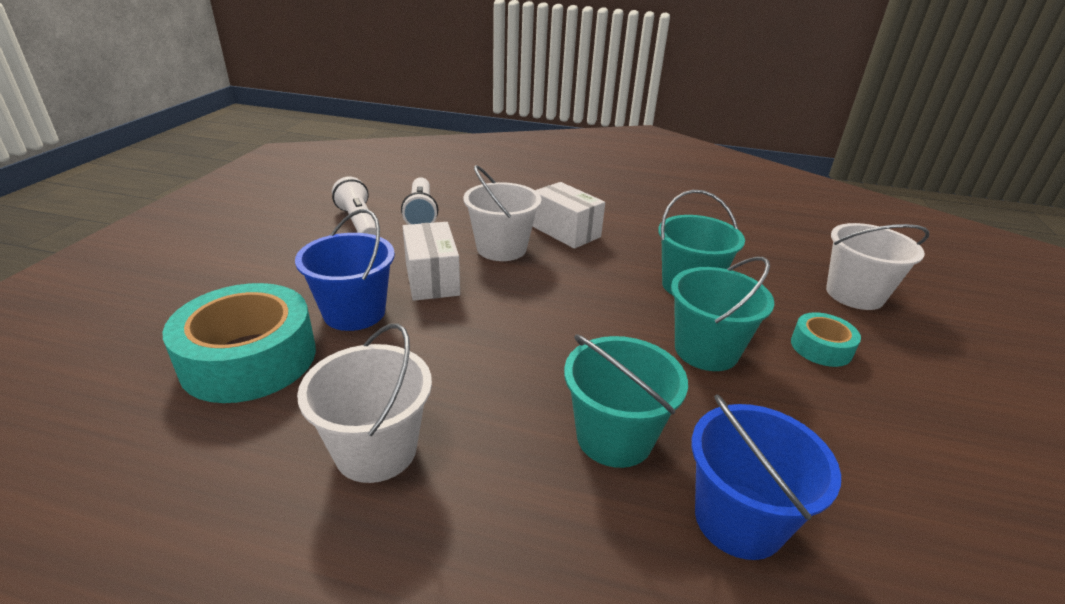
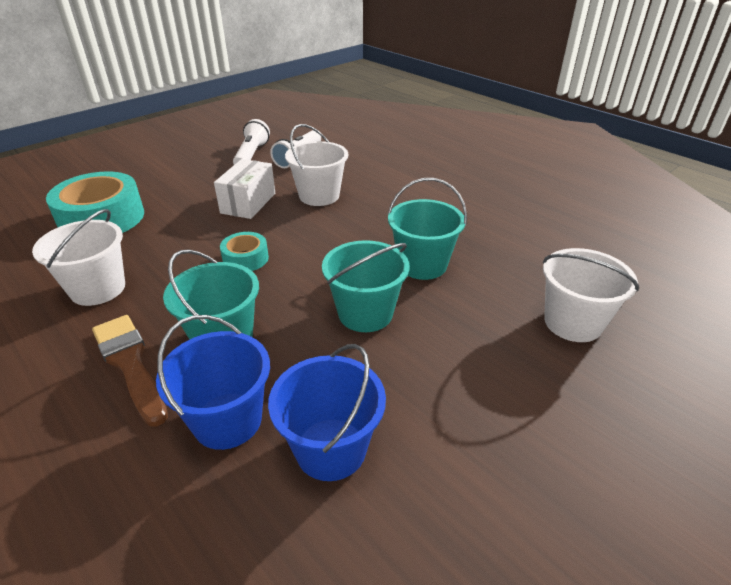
camera: 35 degrees right, 5 degrees up
blue bucket [295,209,395,331] -> blue bucket moved to [268,344,386,481]
white box [532,182,605,249] -> none
turquoise tape [791,312,861,367] -> turquoise tape moved to [220,232,269,271]
none -> brown brush [92,315,168,427]

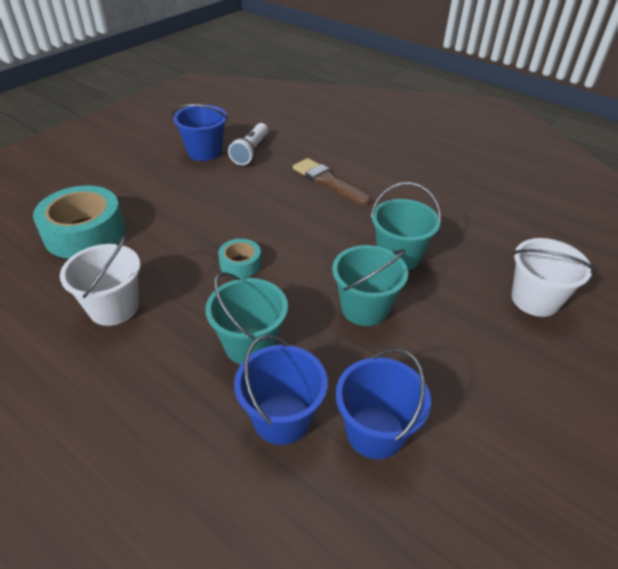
camera: 10 degrees left, 5 degrees up
brown brush [92,315,168,427] -> brown brush moved to [293,158,371,206]
white box [214,159,275,219] -> none
white flashlight [233,119,270,165] -> blue bucket [172,104,228,161]
white bucket [285,124,348,206] -> none

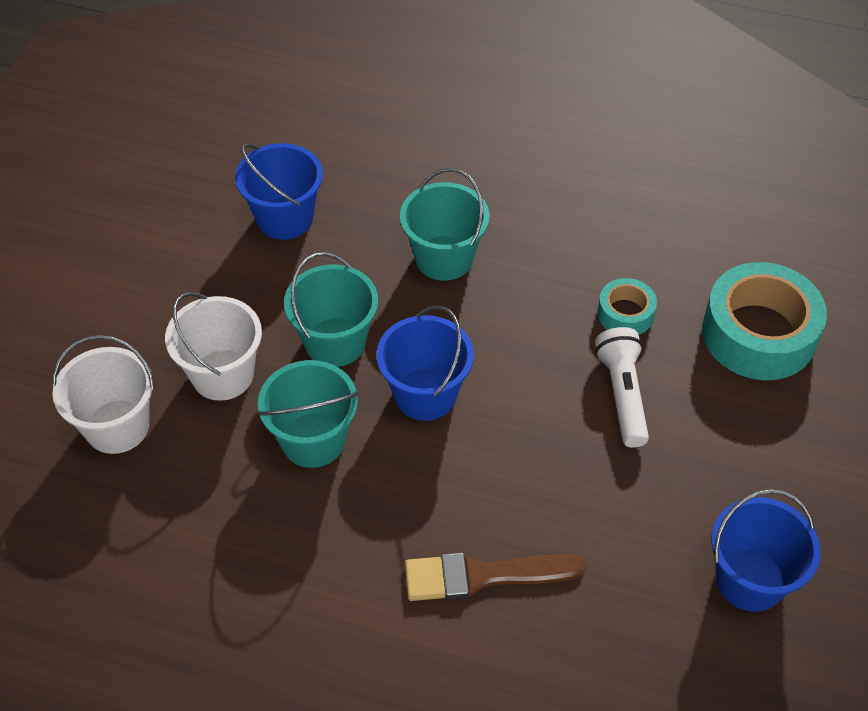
camera: 160 degrees right, 10 degrees up
white bucket [60,236,141,326] -> white bucket moved to [165,292,262,401]
turquoise tape [218,239,261,279] -> turquoise tape moved to [597,278,657,335]
white flashlight [228,123,268,165] -> white flashlight moved to [595,327,649,447]
blue bucket [234,335,328,445] -> blue bucket moved to [376,306,474,421]
brown brush [293,158,371,206] -> brown brush turned 150 degrees clockwise [405,553,585,601]

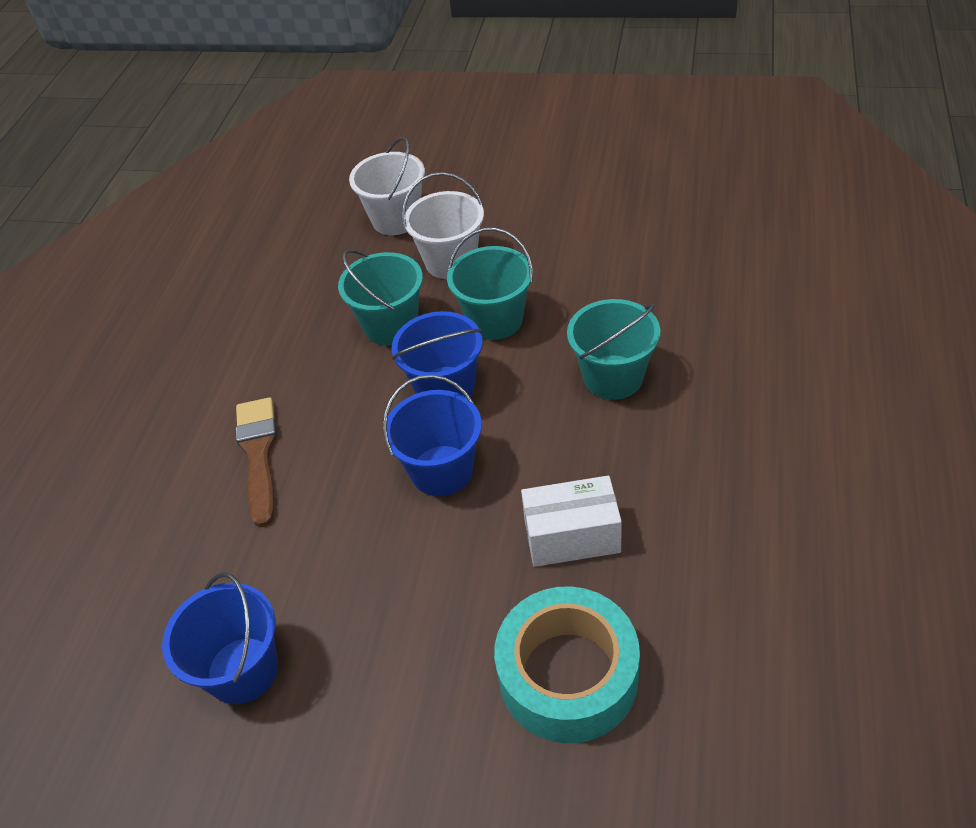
camera: 90 degrees right, 5 degrees down
blue bucket [235,143,323,240] -> blue bucket moved to [383,375,482,496]
white flashlight [595,327,649,447] -> none
turquoise tape [597,278,657,335] -> white box [521,476,622,567]

